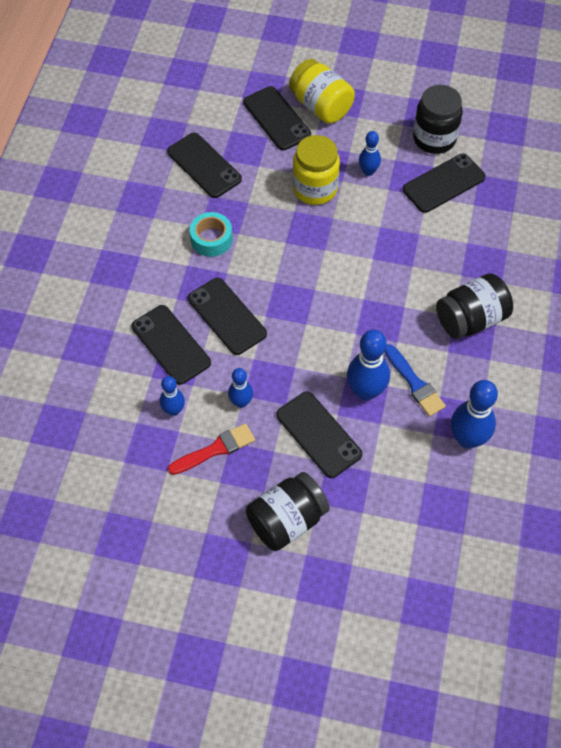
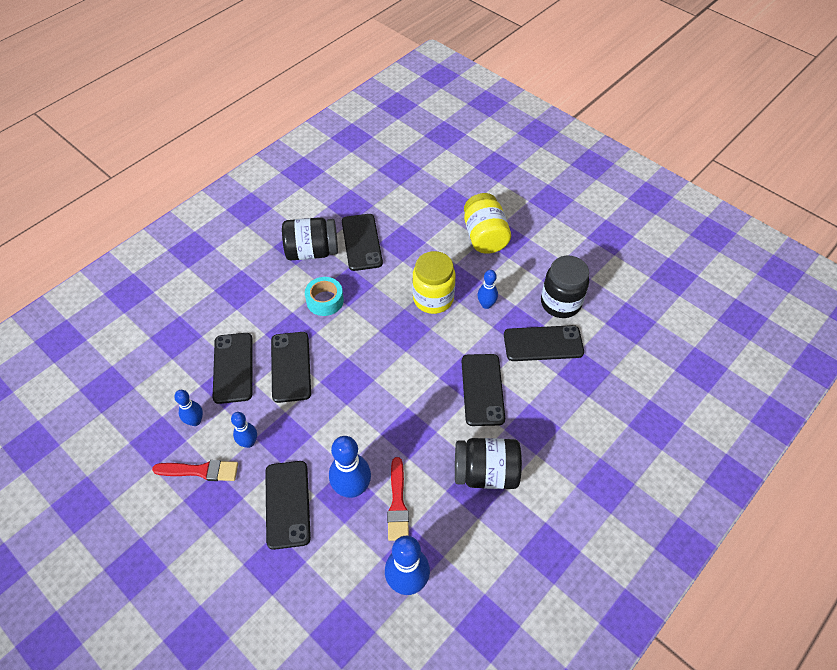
camera: 30 degrees right, 5 degrees down
black phone [243,86,311,150] -> black phone moved to [461,354,505,426]
black jar [246,472,330,551] -> black jar moved to [282,217,338,260]
blue brush [384,344,446,417] -> red brush [387,457,409,541]

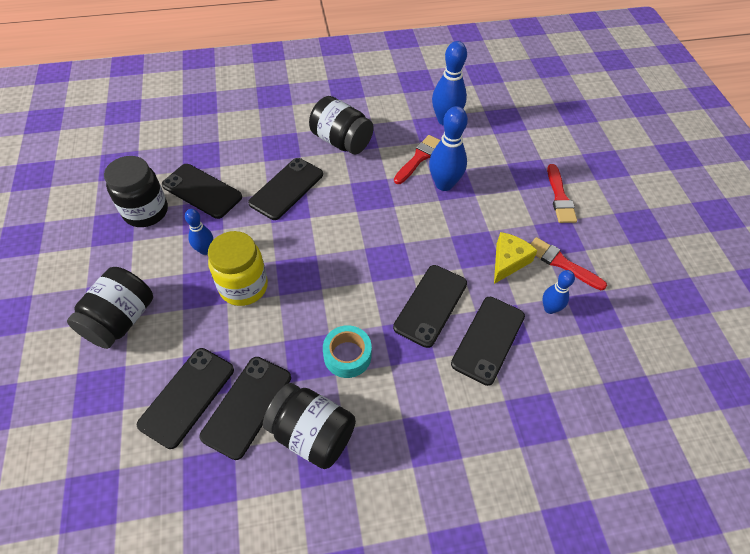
camera: 145 degrees left, 0 degrees up
blue bowling pin [231,412,257,448] -> yellow cheese [494,232,538,284]
black phone [265,461,311,550] -> black phone moved to [137,348,234,449]
yellow jar [464,193,511,254] -> black jar [67,267,153,349]
none -> red brush [547,164,577,223]

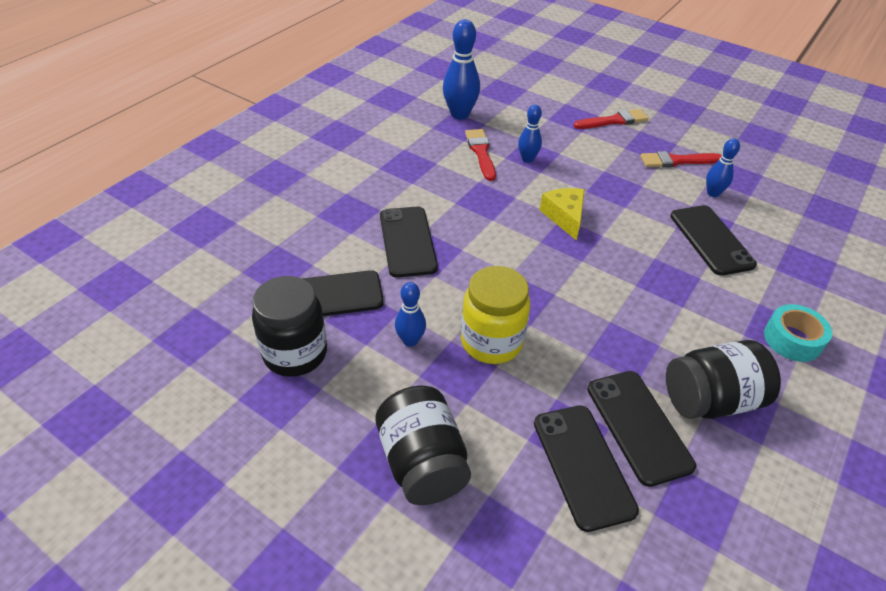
camera: 45 degrees left, 10 degrees down
black jar [309,96,374,154] -> none
turquoise tape [323,325,372,378] -> turquoise tape moved to [764,304,832,362]
black phone [393,265,467,348] -> none
blue bowling pin [429,106,468,191] -> blue bowling pin [518,104,542,163], size x0.58
yellow cheese [494,232,538,284] -> yellow cheese moved to [540,188,585,241]
red brush [547,164,577,223] -> red brush turned 60 degrees counterclockwise [574,109,648,129]

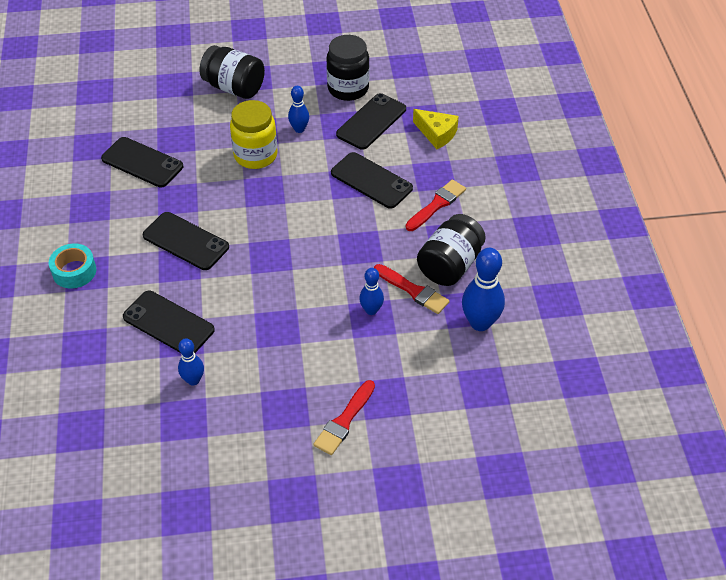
camera: 140 degrees right, 5 degrees up
black phone [534,405,639,532] -> black phone moved to [143,212,229,270]
yellow cheese [540,188,585,241] -> yellow cheese moved to [413,109,459,149]
red brush [640,151,722,167] -> red brush moved to [406,179,466,231]
black jar [666,340,781,419] -> black jar moved to [417,214,486,286]

